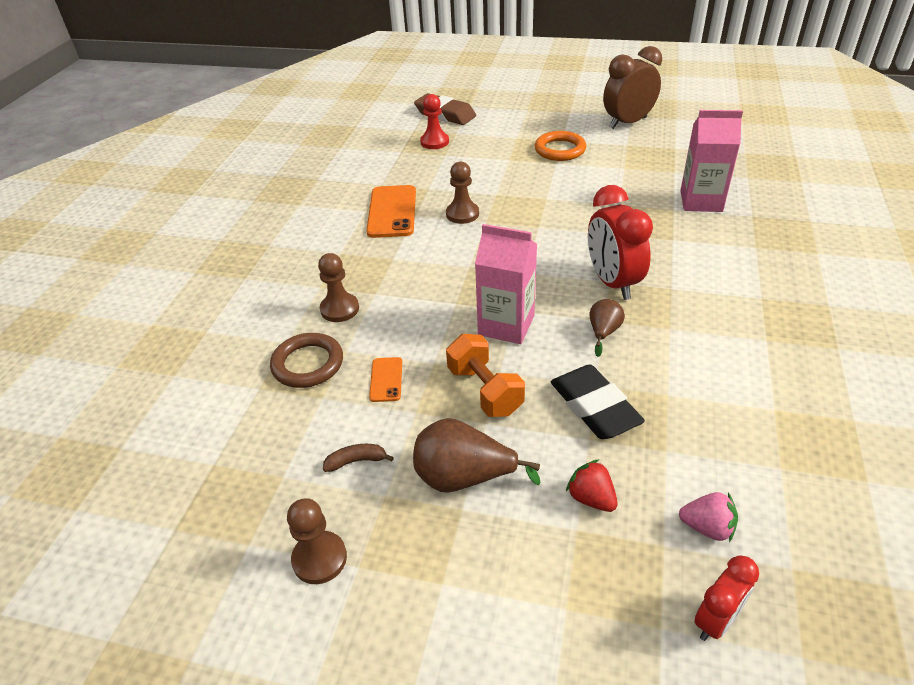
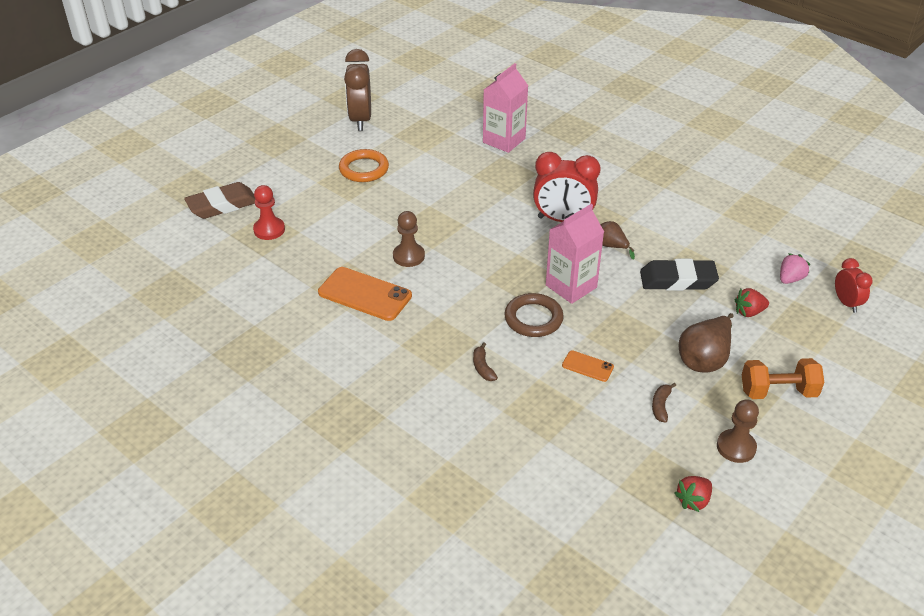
camera: 65 degrees left, 0 degrees up
brown ring [270,333,343,388] -> brown ring moved to [504,293,564,337]
brown pawn [318,253,359,322] -> brown banana [473,343,498,381]
orange dumbbell [446,334,525,417] -> orange dumbbell moved to [742,358,824,399]
none -> red strawberry [674,476,712,512]

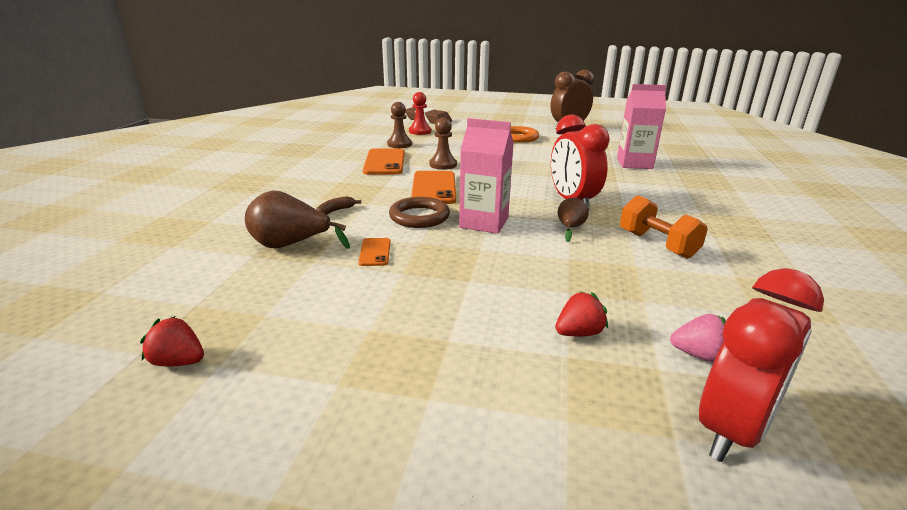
camera: 60 degrees right, 15 degrees down
black eraser [640,259,719,291] -> none
brown banana [652,383,676,423] -> none
brown pear [679,313,734,373] -> brown pear moved to [245,190,350,249]
brown pawn [717,399,759,463] -> brown pawn moved to [387,102,412,148]
red strawberry [735,288,769,317] -> red strawberry turned 105 degrees clockwise [556,291,608,336]
orange dumbbell [742,358,824,399] -> orange dumbbell moved to [620,195,708,259]
red clock [835,258,873,313] -> red clock [699,268,824,462], size x1.77
none -> orange phone [411,171,456,204]

